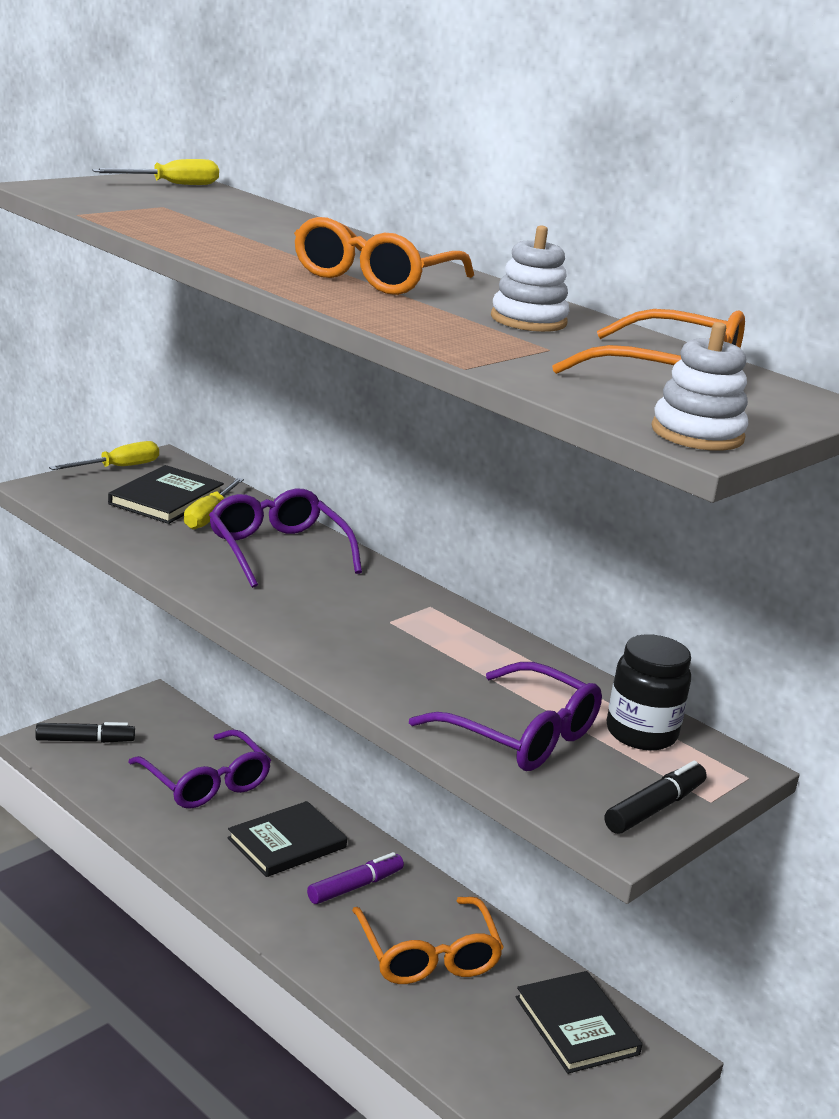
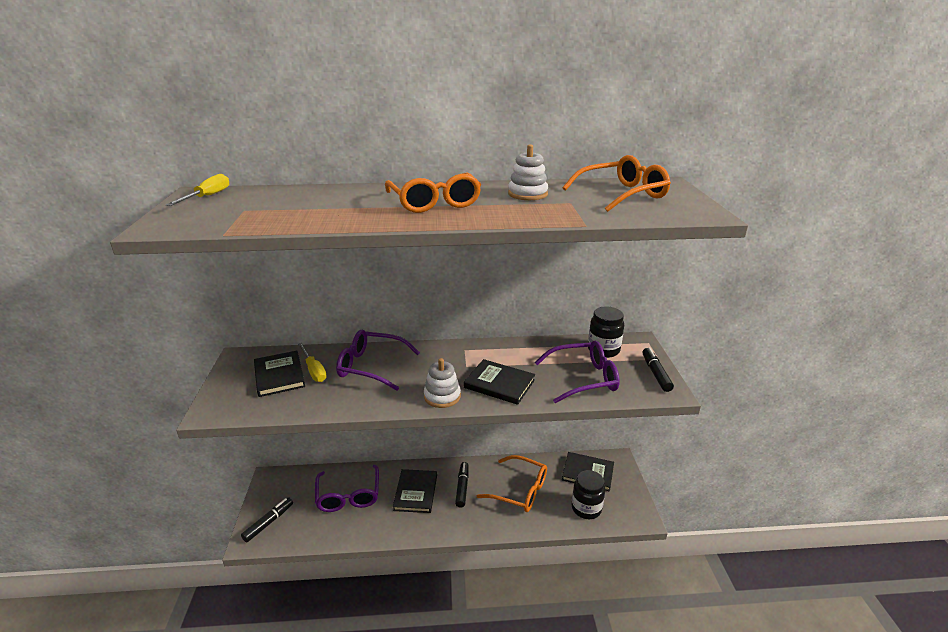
camera: 45 degrees left, 5 degrees up
yellow screwdriver [49,441,159,470] -> none
purple glasses [129,729,271,809] -> purple glasses turned 75 degrees clockwise [315,465,379,512]
purple marker [307,852,404,904] -> black marker [455,462,469,508]
white stacking toy [651,322,748,451] -> white stacking toy moved to [424,358,461,408]
none -> black book [464,359,535,405]
none -> black jar [571,470,605,519]

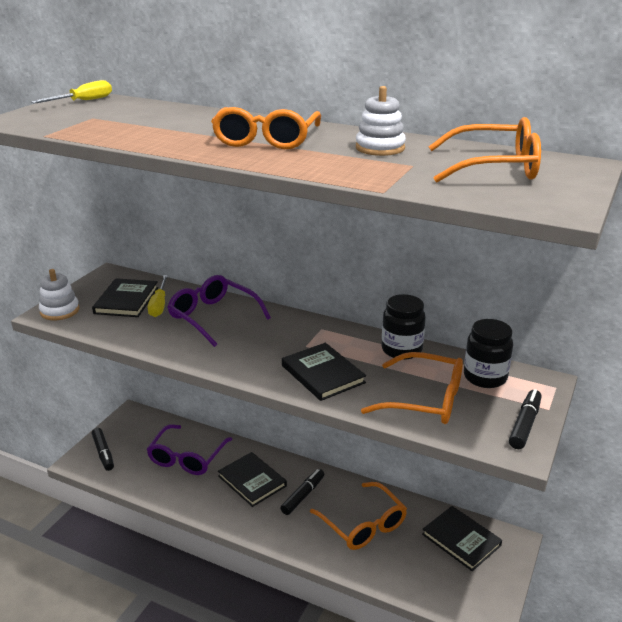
camera: 30 degrees right, 0 degrees up
black marker [241,497,293,542] -> black marker turned 90 degrees clockwise [92,428,114,471]
black book [393,469,437,513] -> black book turned 75 degrees counterclockwise [218,452,287,507]
white stacking toy [424,358,461,408] -> white stacking toy moved to [39,269,79,320]
purple glasses [535,341,620,403] -> orange glasses [361,352,463,424]
black jar [571,470,605,519] -> black jar moved to [382,294,426,360]

